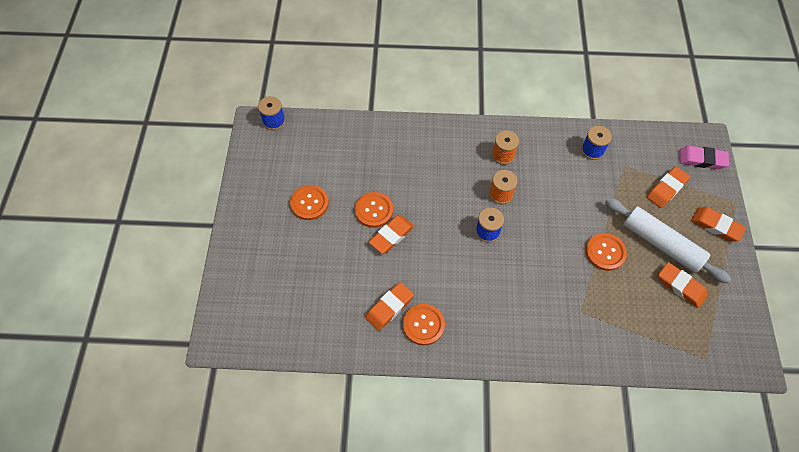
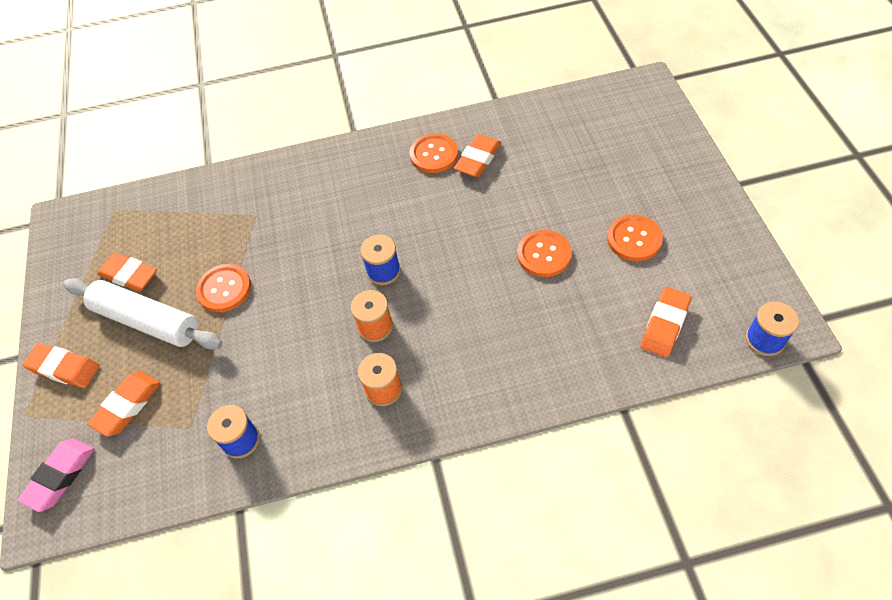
camera: 170 degrees right, 5 degrees down
orange eraser [369,215,414,254] -> orange eraser moved to [640,287,691,358]
pink eraser [680,146,729,169] -> pink eraser turned 60 degrees counterclockwise [17,439,94,512]

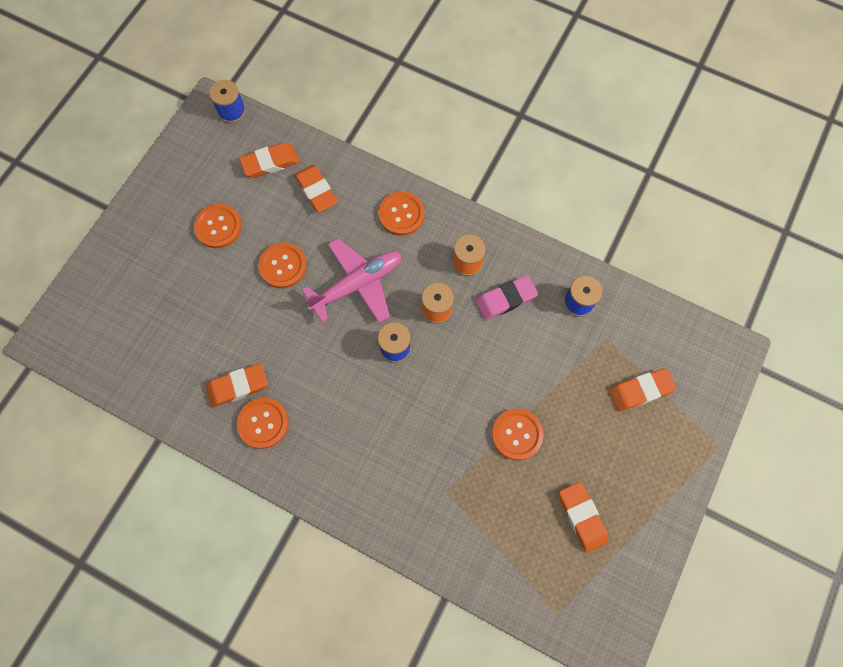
camera: 145 degrees left, 15 degrees up
pink eraser [17,439,94,512] -> pink eraser moved to [475,275,538,320]
orange eraser [22,343,100,388] -> orange eraser moved to [295,165,338,213]
white rolling pin [63,278,223,350] -> none
none -> pink plane [302,238,401,323]
none -> orange button [379,192,425,236]

